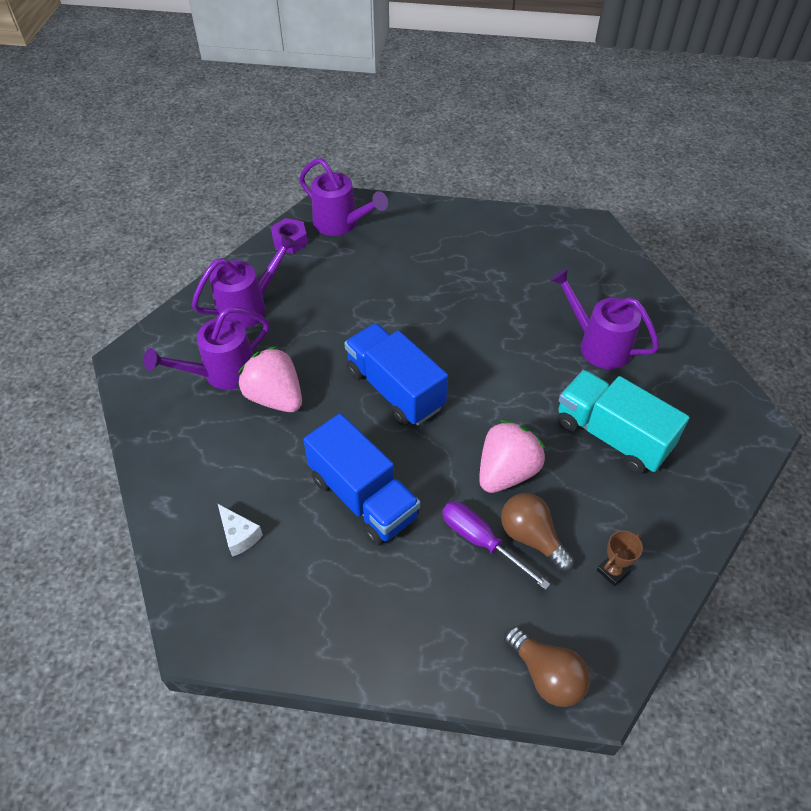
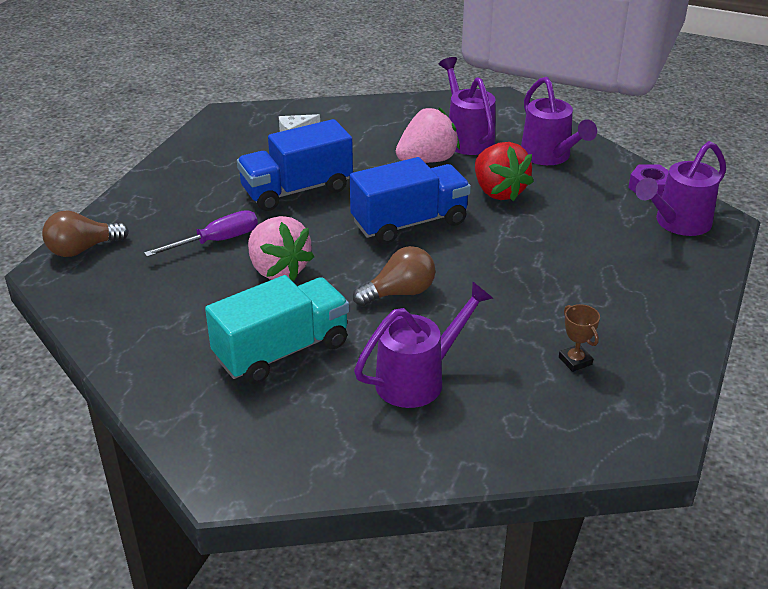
camera: 105 degrees right, 15 degrees down
brown light bulb [501,493,574,572] -> brown light bulb moved to [353,246,436,306]
brown trophy [597,531,643,586] -> brown trophy moved to [559,304,600,372]
none -> red strawberry [475,142,534,201]

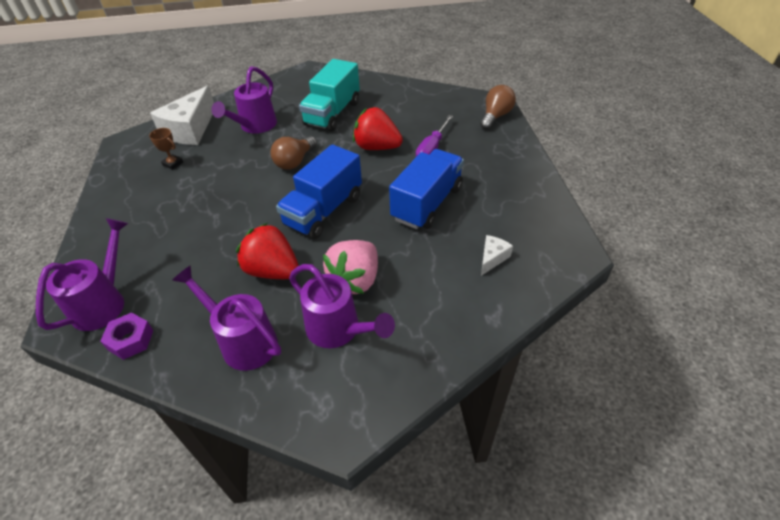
camera: 150 degrees right, 10 degrees up
pink strawberry [248,216,314,281] -> red strawberry [353,107,403,150]
none -> white cheese [150,86,214,145]

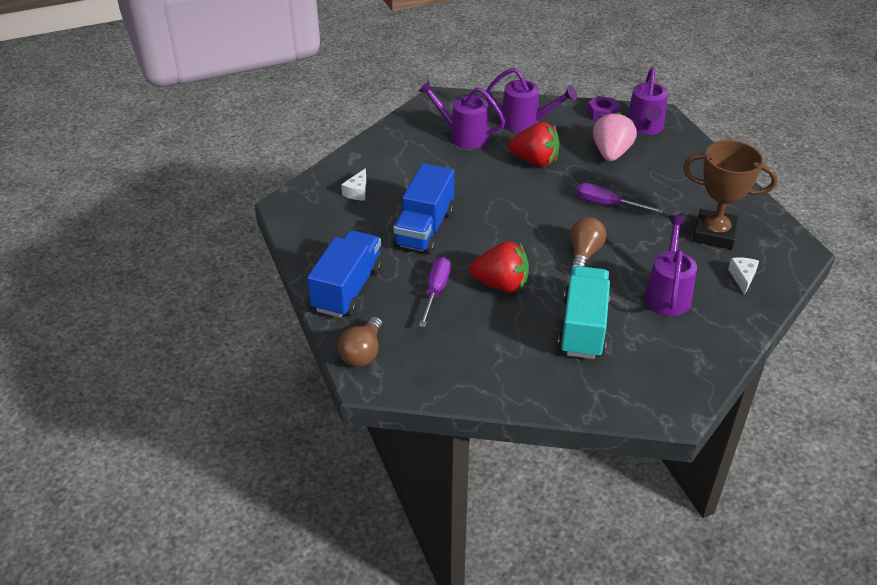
camera: 165 degrees right, 5 degrees down
brown trophy [149,128,183,170] -> brown trophy [683,140,778,249], size x2.38
white cheese [150,86,214,145] -> white cheese [728,257,759,295], size x0.47
blue truck [276,144,362,239] -> blue truck moved to [307,230,383,318]
pink strawberry [323,240,378,294] -> pink strawberry moved to [593,111,637,161]
none -> purple screwdriver [576,183,664,213]

